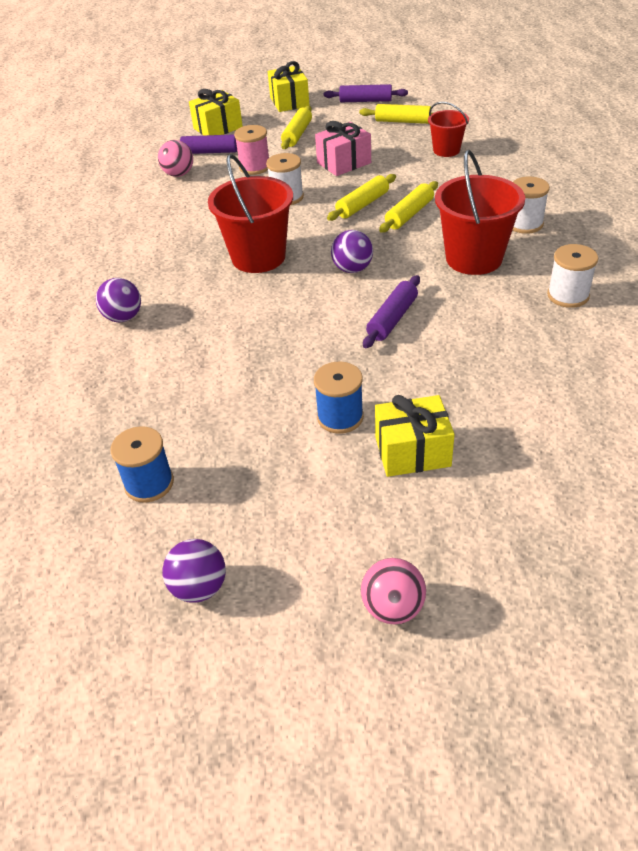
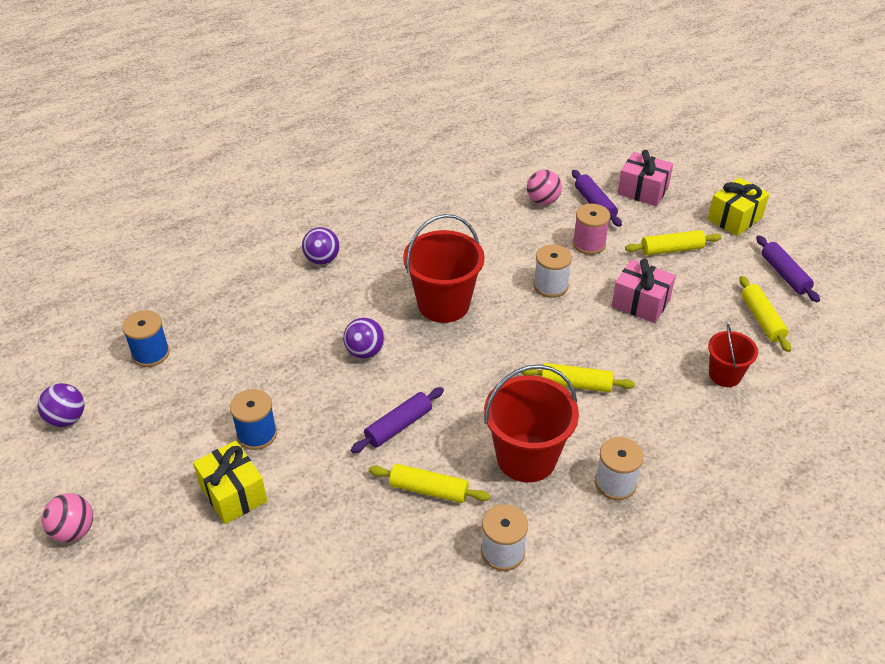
camera: 60 degrees right, 0 degrees up
yellow gift [189,89,243,135] -> pink gift [617,150,673,206]
yellow rolling pin [327,174,396,221] -> yellow rolling pin moved to [369,464,490,503]
purple ball [331,230,373,273] -> purple ball moved to [343,318,384,359]
purple rolling pin [363,275,420,348] -> purple rolling pin turned 45 degrees counterclockwise [351,387,444,453]

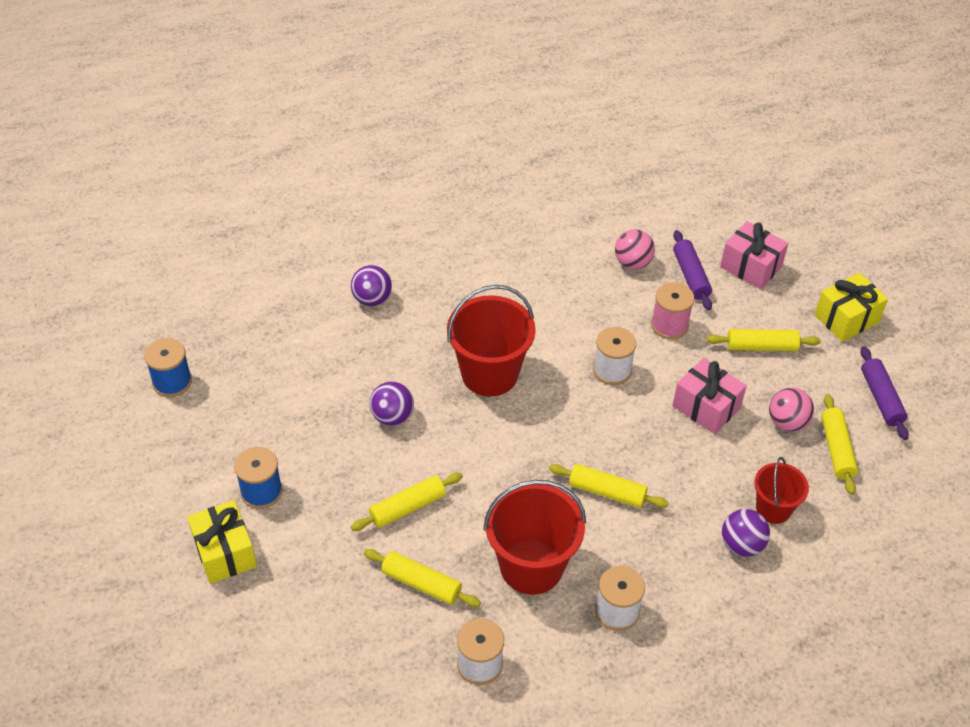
camera: 10 degrees right, 5 degrees up
purple ball [38,383,84,427] -> purple ball moved to [722,509,770,557]
pink ball [42,493,93,542] -> pink ball moved to [769,388,814,432]
purple rolling pin [351,387,444,453] -> yellow rolling pin [351,473,463,531]

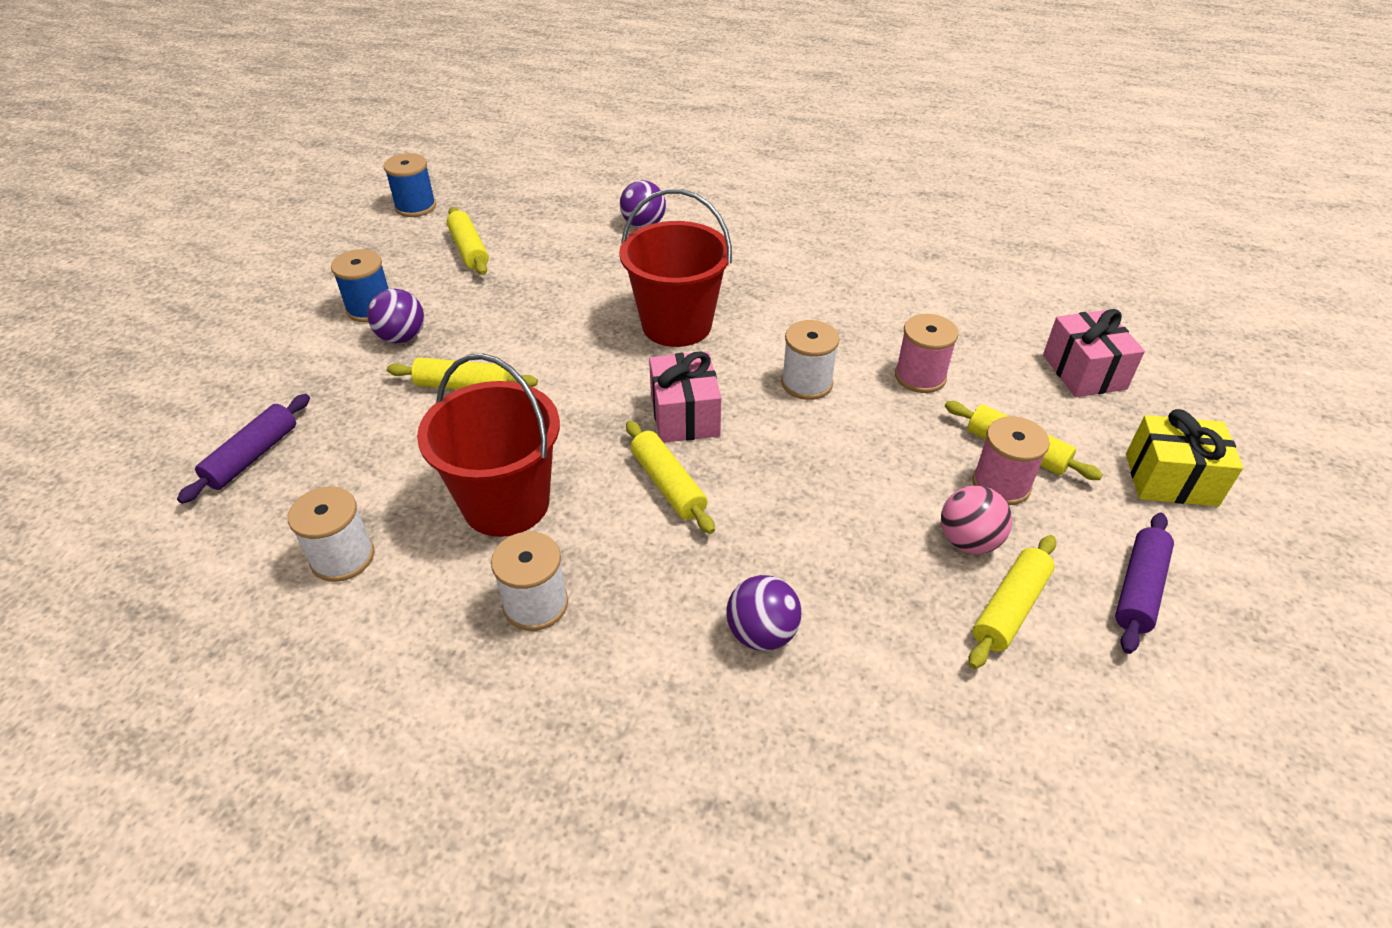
camera: 40 degrees right, 5 degrees down
yellow gift [187,500,257,584] -> none
yellow rolling pin [364,549,481,607] -> yellow rolling pin moved to [447,207,489,275]
purple ball [370,381,414,426] -> purple ball moved to [367,289,424,343]
pink ball [615,229,655,269] -> none
purple rolling pin [673,230,712,310] -> purple rolling pin moved to [177,394,310,504]
pink gift [673,358,747,434] -> pink gift moved to [649,351,722,443]
red bucket [754,457,809,524] -> none
none -> pink spool [972,416,1050,505]

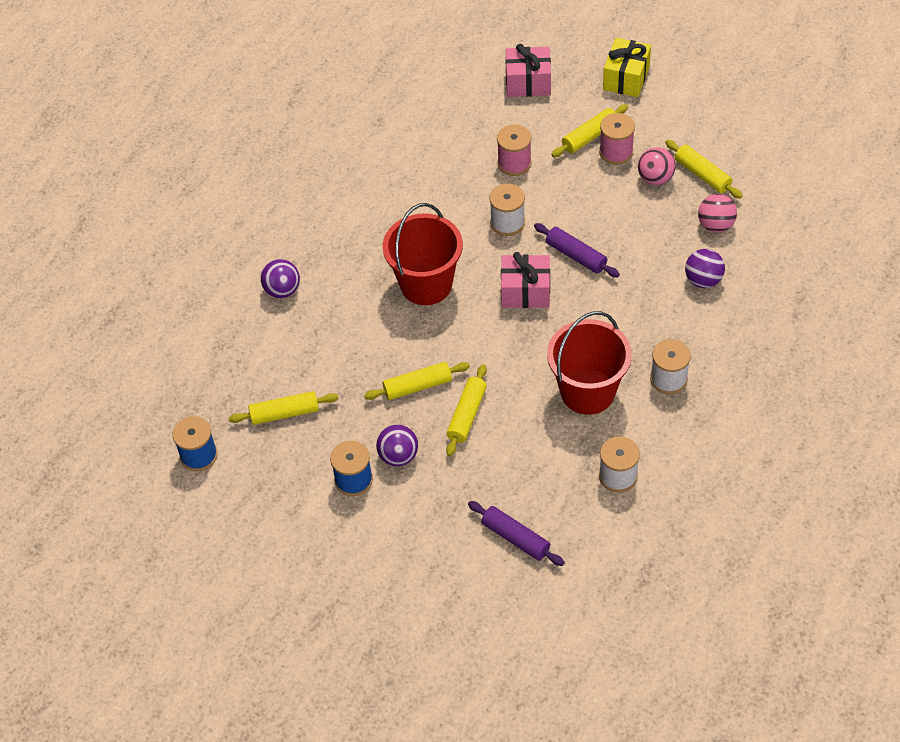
camera: 75 degrees left, 10 degrees up
yellow rolling pin [626,421,715,534] -> yellow rolling pin moved to [364,362,470,400]
purple rolling pin [1115,513,1174,654] -> purple rolling pin moved to [534,223,620,277]
none -> pink ball [698,194,737,233]

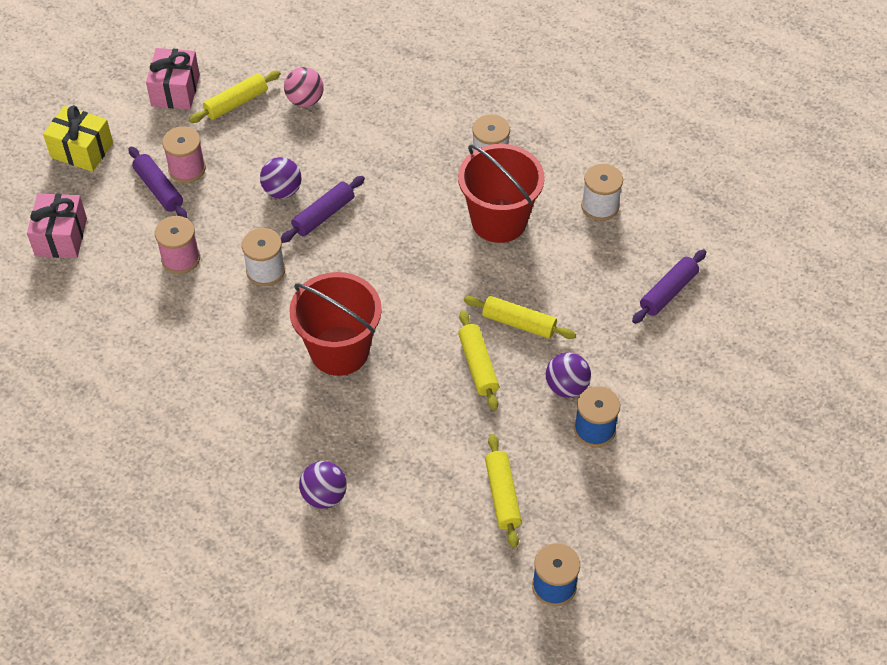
camera: 90 degrees left, 0 degrees up
pink gift [501,252,550,308] -> pink gift moved to [146,48,200,109]
yellow rolling pin [551,104,628,157] -> purple rolling pin [129,147,188,218]
pink ball [638,147,676,185] -> none
purple ball [685,249,725,288] -> purple ball moved to [260,157,302,199]

